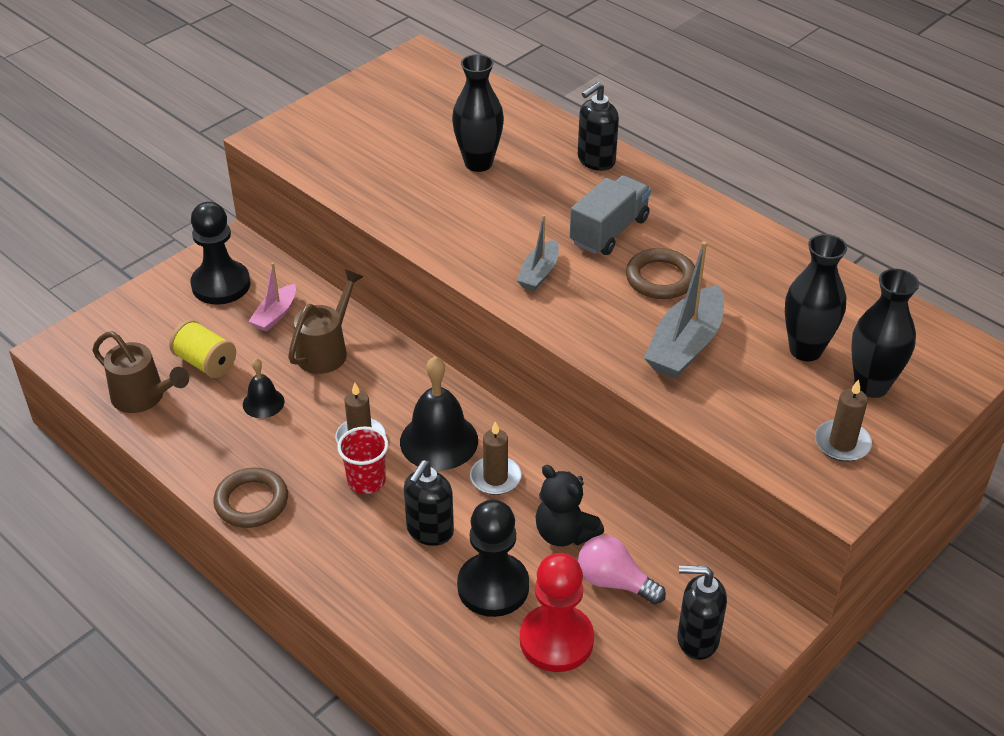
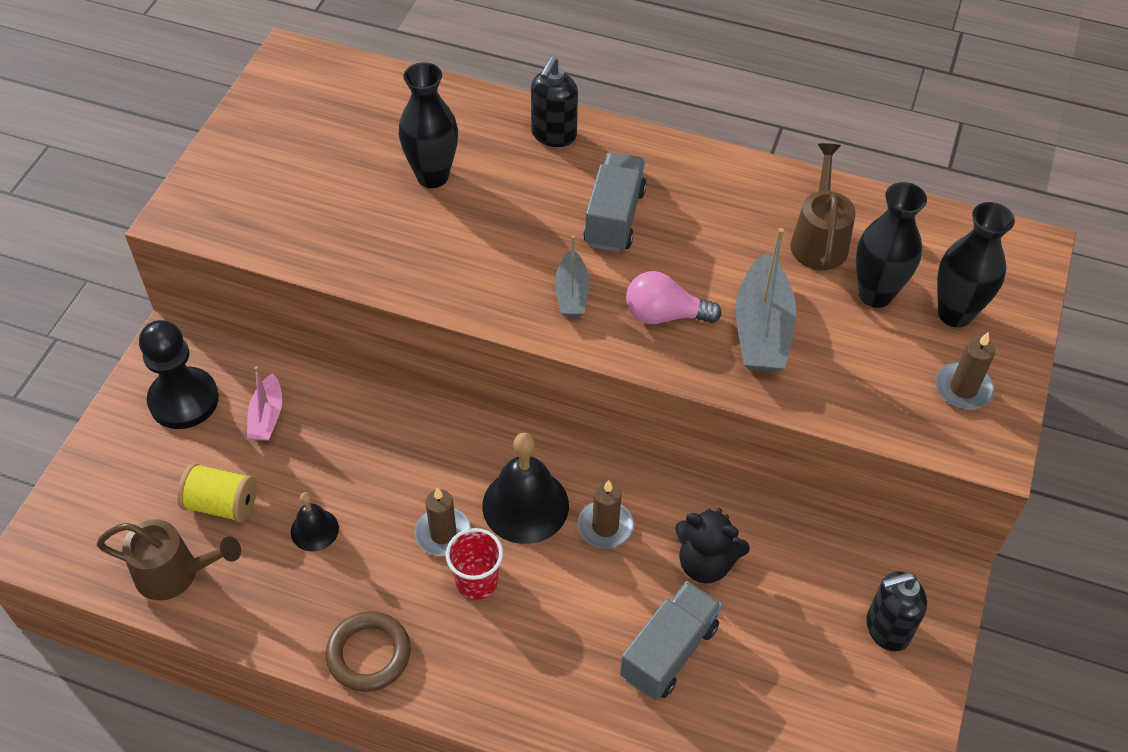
camera: 25 degrees left, 10 degrees up
brown watering can [288,269,363,374] -> brown watering can moved to [790,143,856,270]
black soap dispenser [404,460,454,546] -> none
black pawn [457,500,529,617] -> grey truck [620,581,722,700]
red pawn [520,553,594,672] -> none
pink light bulb [578,535,666,604] -> pink light bulb moved to [626,271,722,324]
brown ring [626,248,695,299] -> none

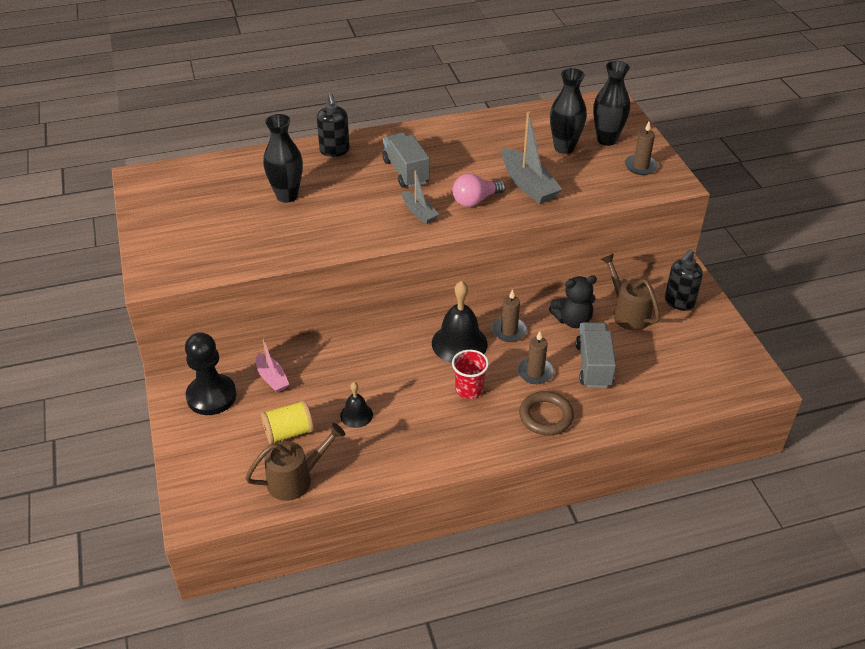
camera: 35 degrees left, 10 degrees down
brown ring [326,611,411,692] -> brown ring moved to [519,391,574,436]
brown candle [415,487,471,556] -> brown candle moved to [517,331,554,384]
brown watering can [790,143,856,270] -> brown watering can moved to [601,254,660,330]

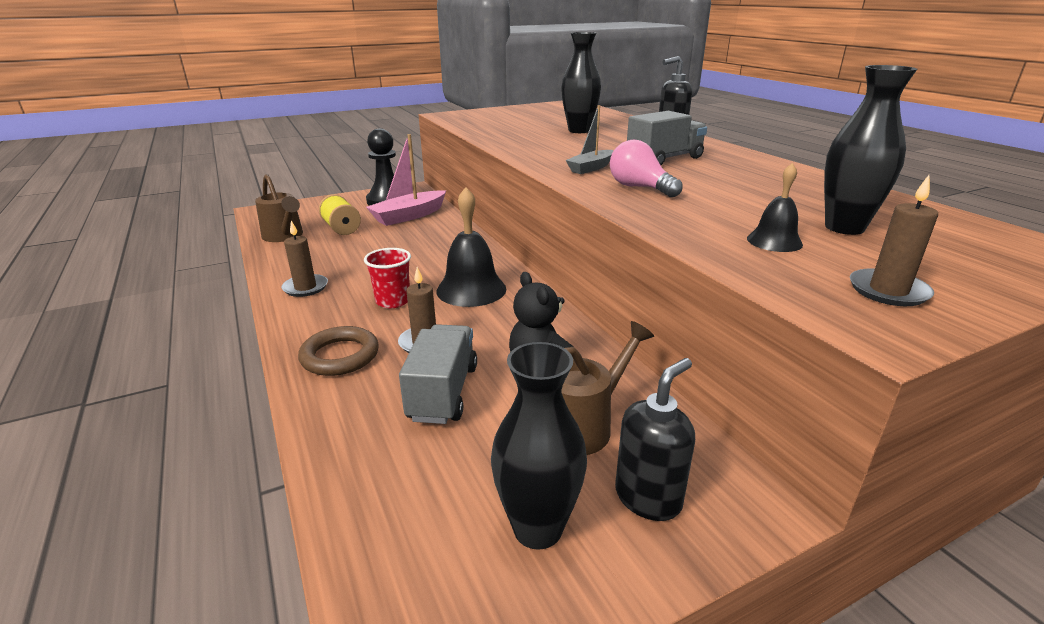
camera: 80 degrees right, 15 degrees down
pink boat [256,339,289,392] -> pink boat [366,134,446,226], size x1.71
black bell [340,382,373,428] -> black bell moved to [747,163,803,252]
brown candle [492,289,527,342] -> brown candle moved to [281,221,328,297]
grey boat [502,111,562,204] -> none
grey truck [576,322,616,388] -> grey truck turned 75 degrees counterclockwise [399,324,477,424]
black vase [593,61,630,146] -> black vase moved to [491,342,587,550]
black soap dispenser [665,249,703,311] -> black soap dispenser turned 105 degrees clockwise [615,358,695,521]

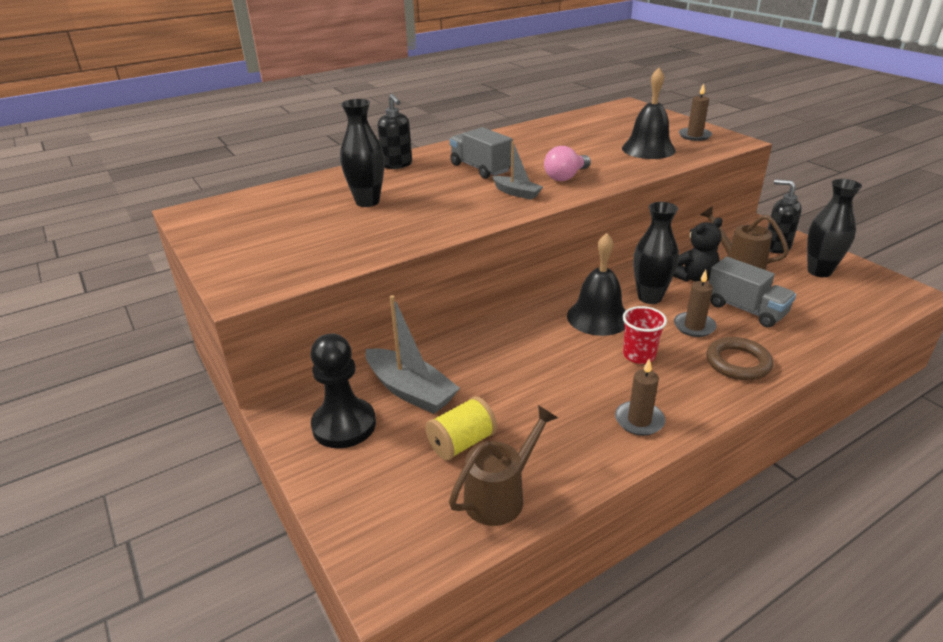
camera: 95 degrees left, 5 degrees up
pink boat [366,134,446,226] -> grey boat [365,295,460,414]
grey truck [399,324,477,424] -> grey truck turned 135 degrees counterclockwise [709,257,796,328]
black bell [747,163,803,252] -> black bell [622,68,676,159], size x1.83
black vase [824,65,917,235] -> black vase moved to [633,202,679,304]

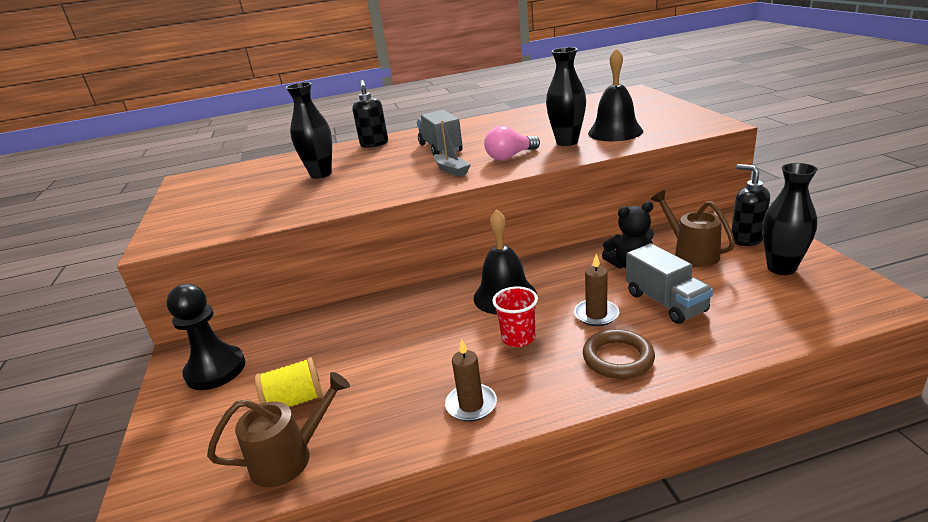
camera: 20 degrees right, 5 degrees down
grey boat [365,295,460,414] -> none
black vase [633,202,679,304] -> black vase moved to [546,47,586,146]
brown candle [679,83,712,141] -> none

